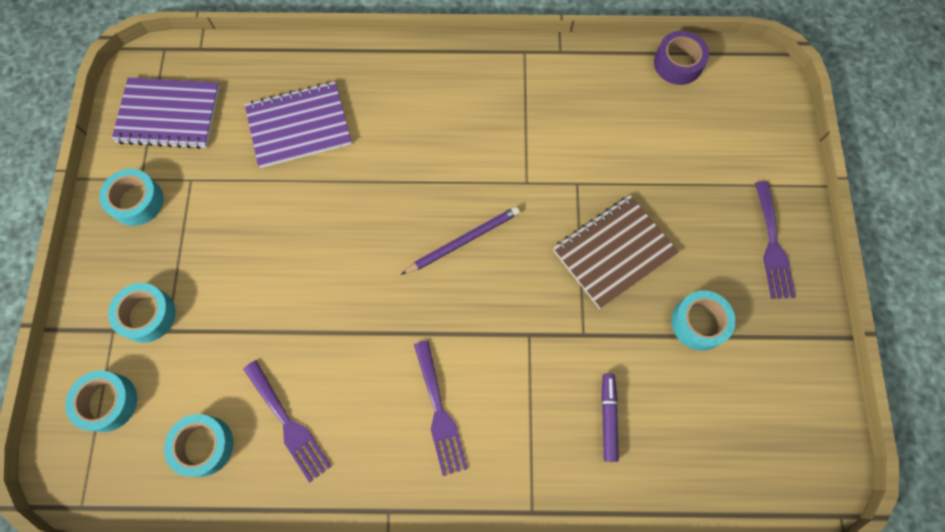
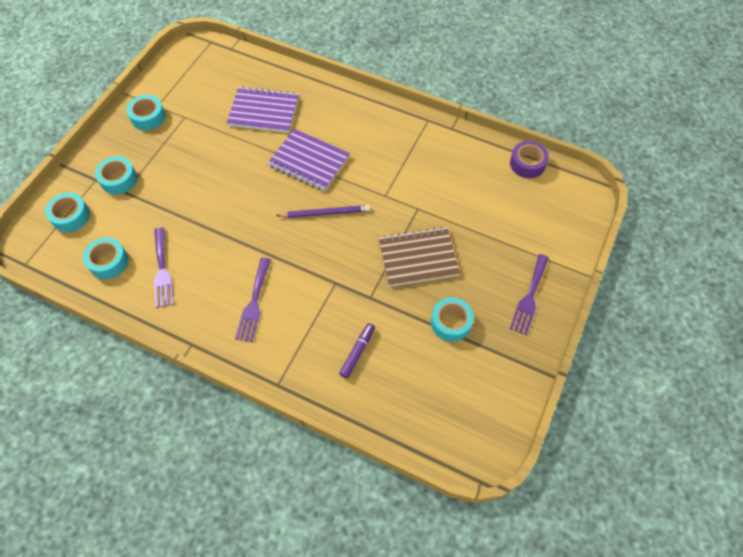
camera: 25 degrees right, 10 degrees down
purple notebook [112,77,220,149] -> purple notebook moved to [268,129,350,191]

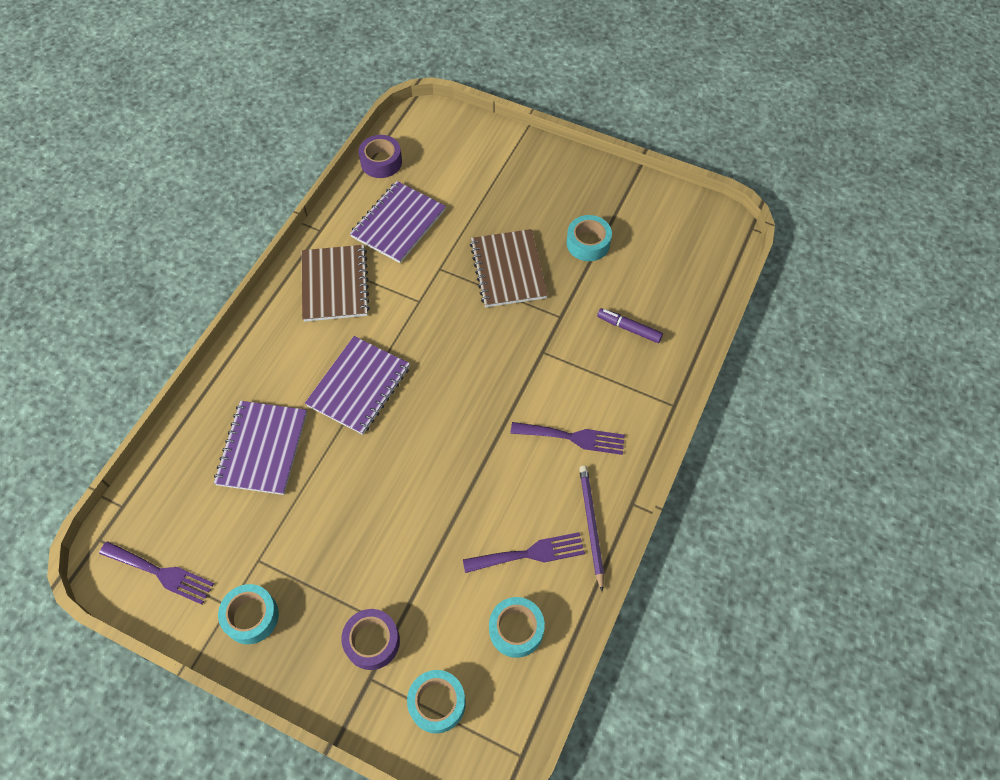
camera: 90 degrees left, 0 degrees up
turquoise tape [95,156,137,195] -> purple tape [341,609,400,670]
purple pencil [276,205,370,218] -> purple pencil moved to [579,466,604,592]
purple fork [510,254,549,335] -> purple fork moved to [99,541,214,605]
none -> brown notebook [301,245,370,322]
none -> purple notebook [350,181,446,263]

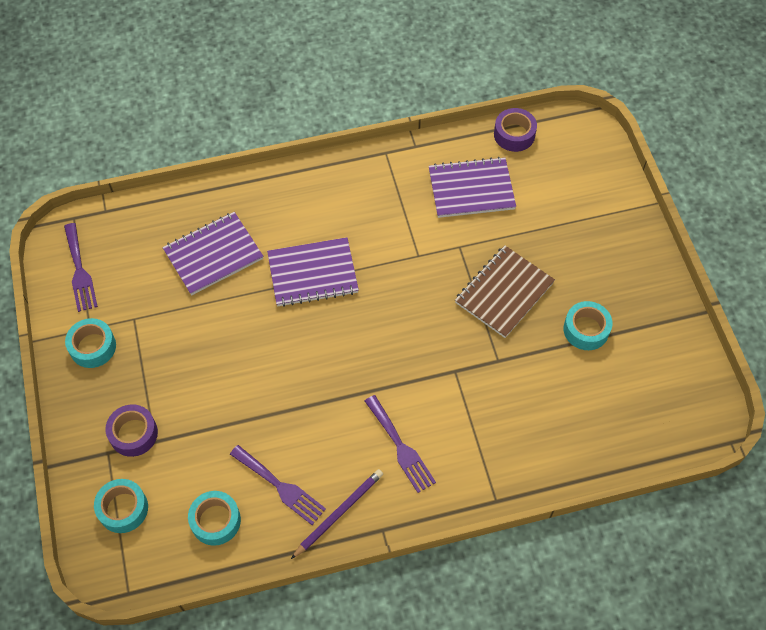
camera: 50 degrees right, 0 degrees up
brown notebook [301,245,370,322] -> none
purple marker [597,308,663,343] -> none

